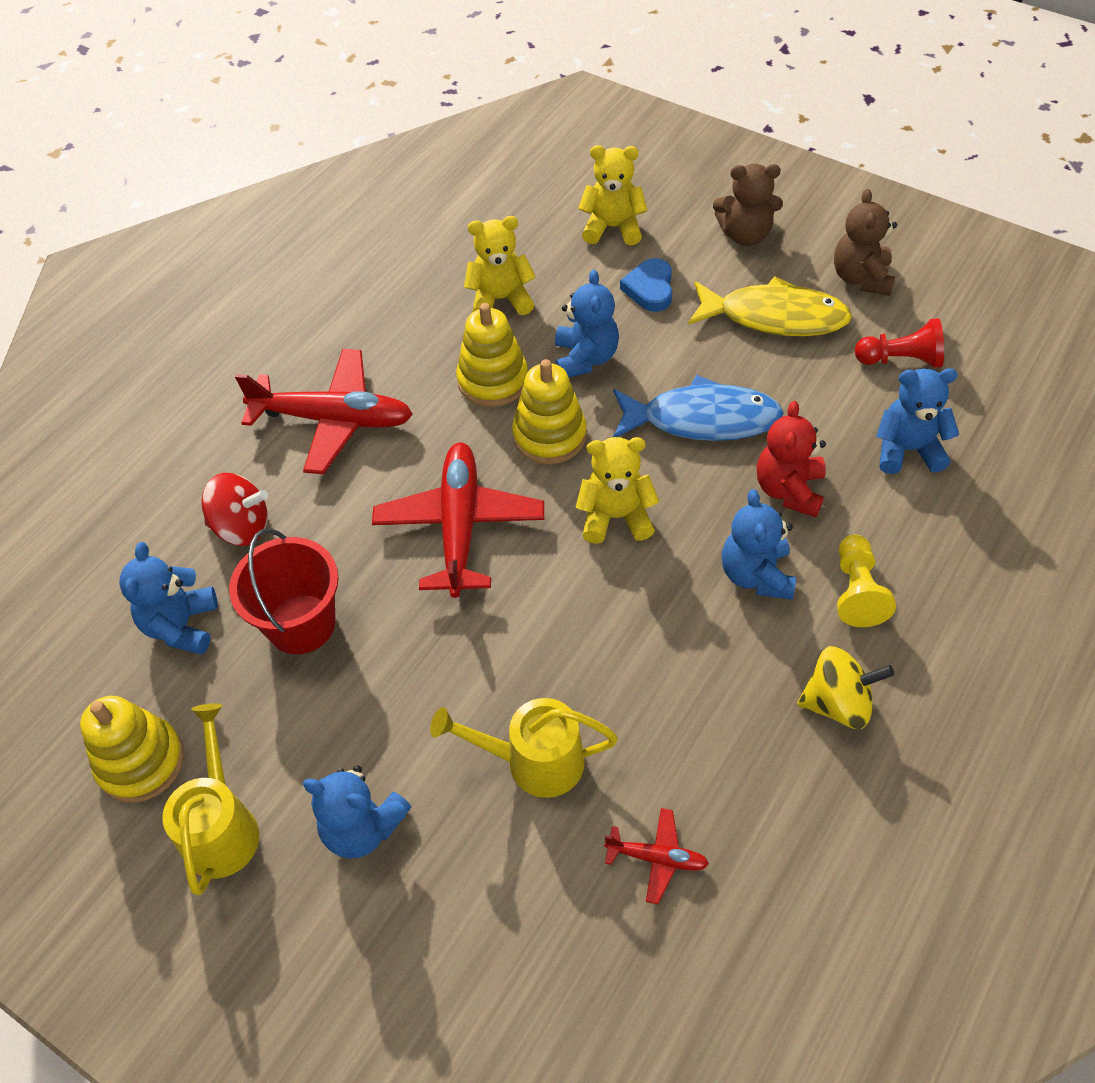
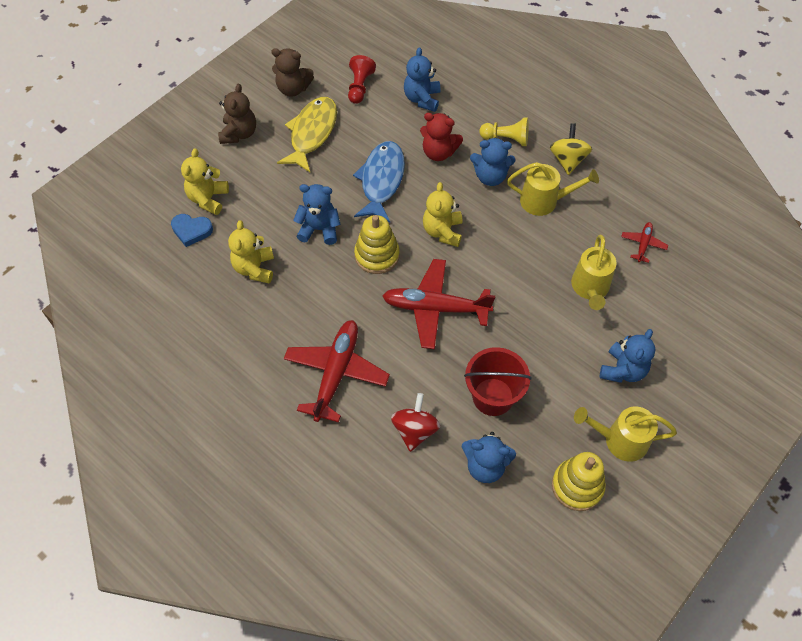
camera: 85 degrees left, 5 degrees up
yellow stacking toy [456,303,528,407] -> none
blue heart [620,258,672,312] -> blue heart moved to [171,214,213,247]
none -> yellow watering can [507,162,599,216]

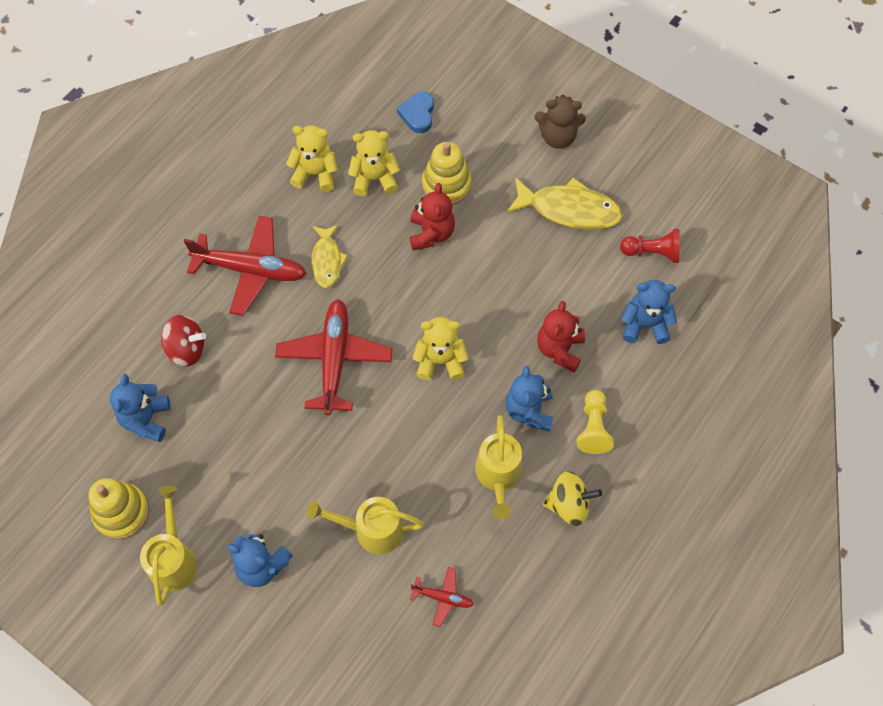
camera: 85 degrees right, 5 degrees up
yellow teddy bear [181,148,229,215] -> yellow teddy bear moved to [286,125,338,192]
brown teddy bear [271,48,314,97] -> none
blue teddy bear [294,184,340,245] -> red teddy bear [410,183,455,250]
blue fish [353,141,405,222] -> none
yellow stacking toy [354,215,400,274] -> yellow stacking toy moved to [422,142,471,205]
red bucket [464,347,531,416] -> none
none -> yellow fish [311,224,348,288]

